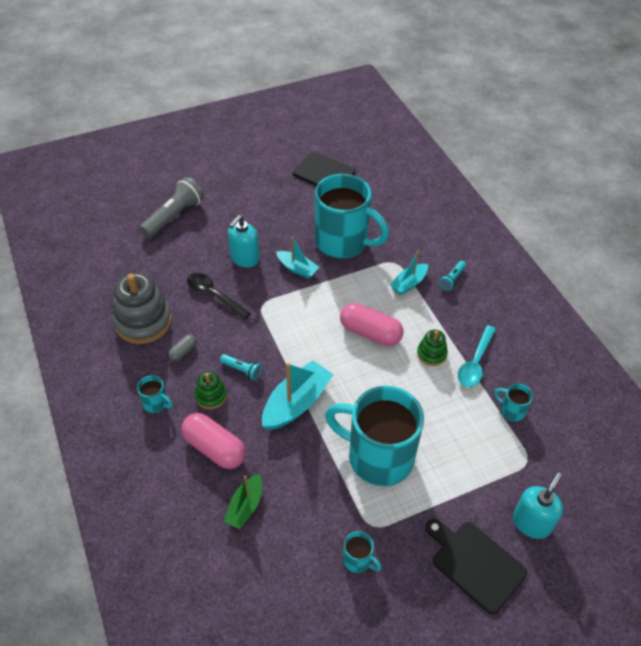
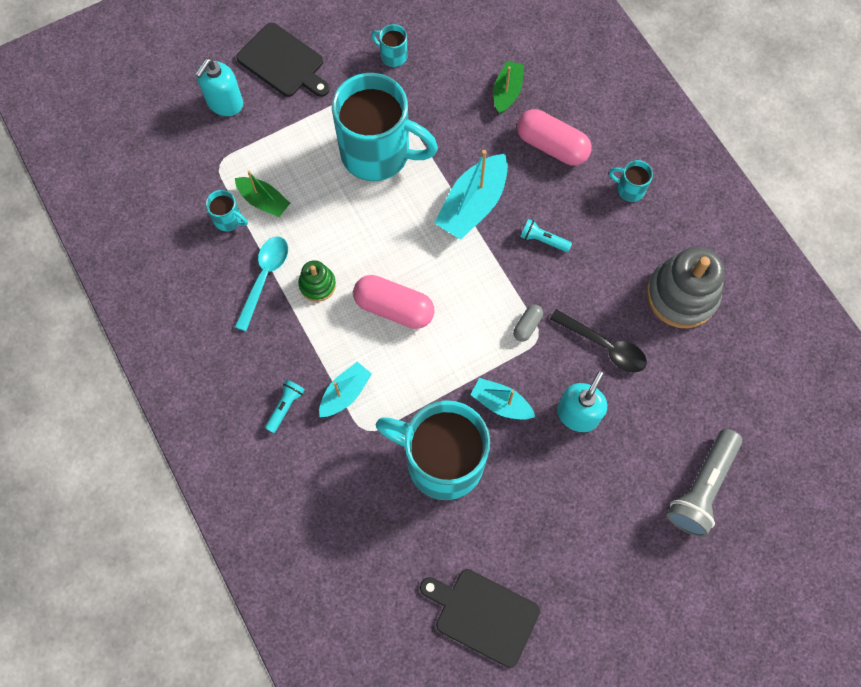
camera: 175 degrees right, 20 degrees up
grey capsule [168,335,196,361] -> grey capsule moved to [513,304,543,342]
green stacking toy [195,371,227,409] -> none
none -> green boat [235,171,290,217]

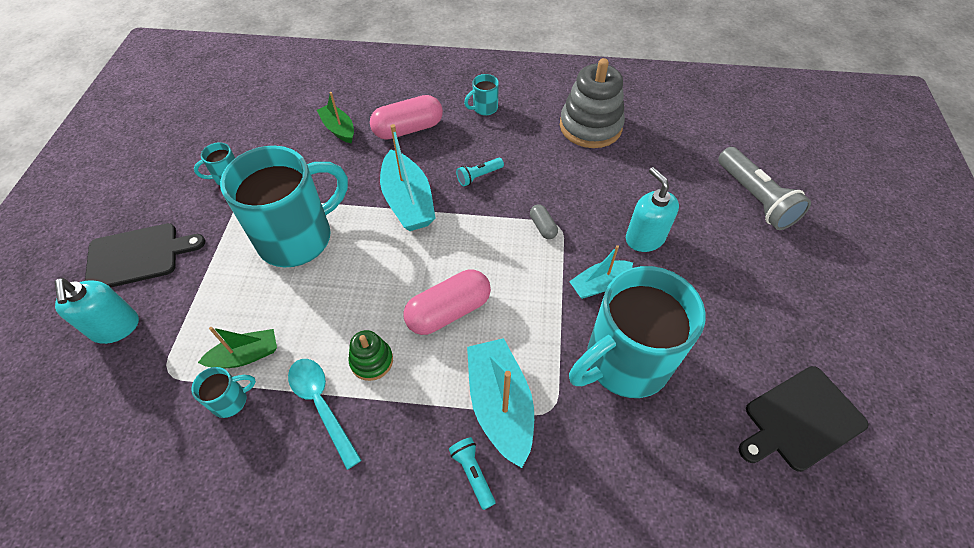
camera: 55 degrees left, 15 degrees down
turquoise boat [319,362,372,417] -> turquoise boat [467,338,534,468], size x1.65
black spoon [550,309,647,373] -> none

